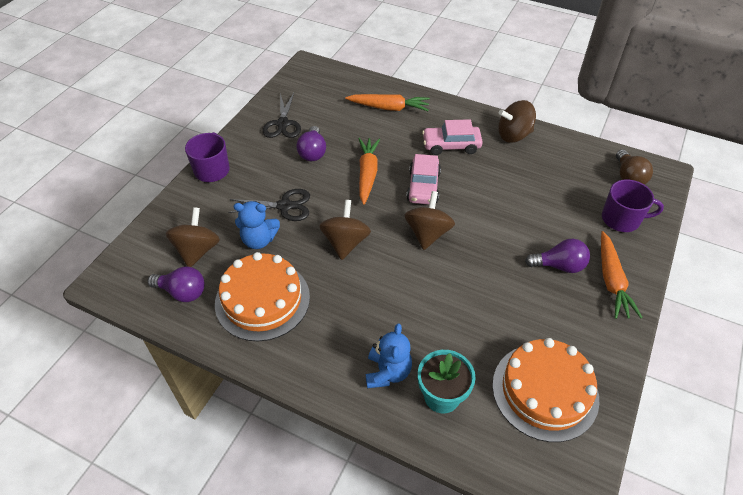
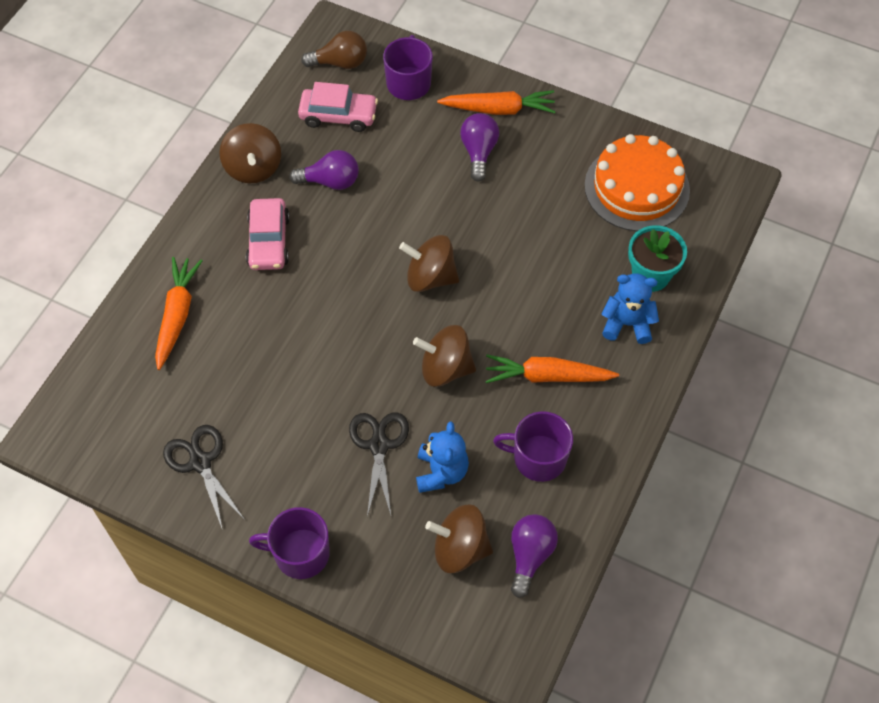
camera: 90 degrees left, 10 degrees up
orange cake [215,252,310,341] -> purple mug [493,411,573,482]
black scissors [262,93,301,138] -> black scissors turned 120 degrees counterclockwise [163,425,245,530]
purple light bulb [296,126,326,161] -> purple light bulb moved to [289,150,359,190]
orange carrot [358,138,380,205] -> orange carrot moved to [486,354,619,383]
pink car [406,154,441,204] -> pink car moved to [298,82,378,132]

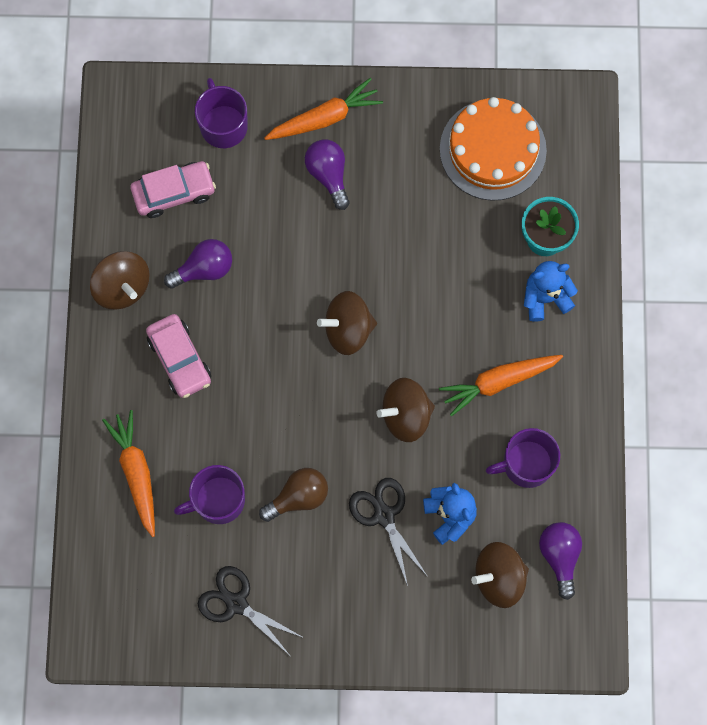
camera: 25 degrees left, 15 degrees up
purple mug [249,507,330,579] -> purple mug moved to [174,465,245,524]
brown light bulb [301,31,367,69] -> brown light bulb moved to [259,468,328,522]

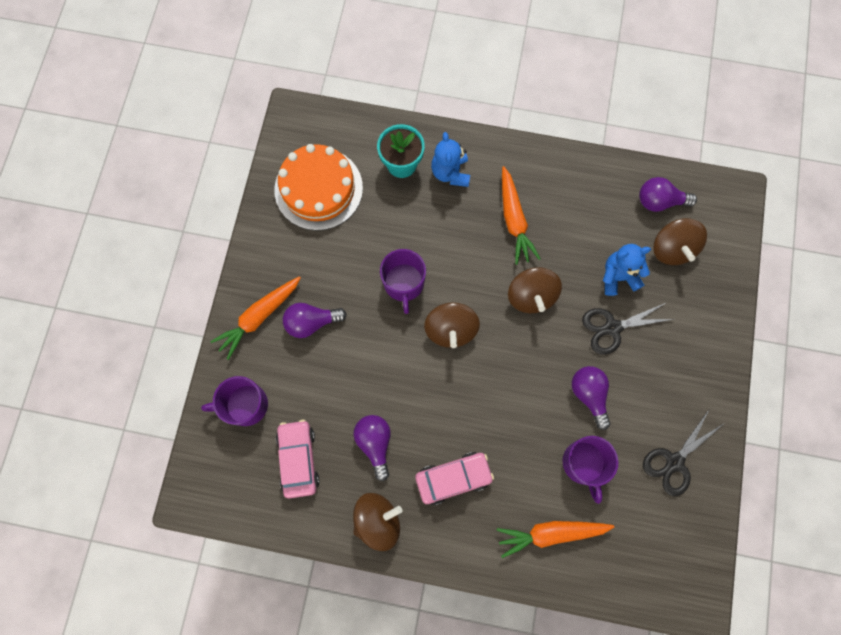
camera: 80 degrees left, 0 degrees up
brown light bulb [259,468,328,522] -> purple light bulb [572,366,611,430]
orange carrot [264,78,383,140] -> orange carrot turned 120 degrees counterclockwise [210,276,301,360]
purple mug [486,428,560,488] -> purple mug moved to [380,249,426,314]

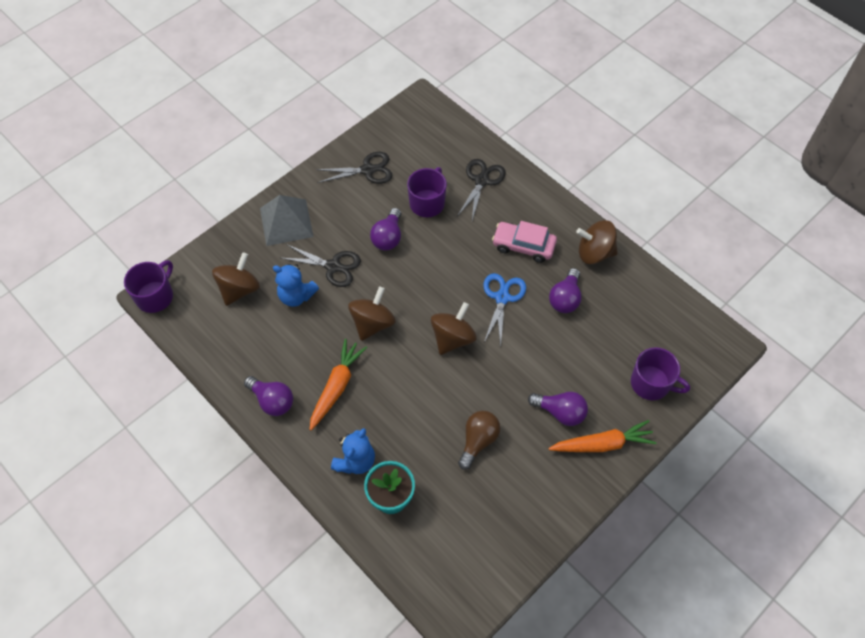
camera: 145 degrees left, 15 degrees down
orange cake [274,144,363,231] -> none
pink car [276,420,319,499] -> none
purple mug [380,249,426,314] -> purple mug moved to [124,260,173,313]
orange carrot [497,521,614,558] -> black scissors [457,159,505,220]
purple light bulb [639,177,697,212] -> purple light bulb moved to [244,376,293,416]
none -> grey pyramid [260,195,314,246]
none -> brown light bulb [458,411,500,470]
none -> blue scissors [483,273,526,346]

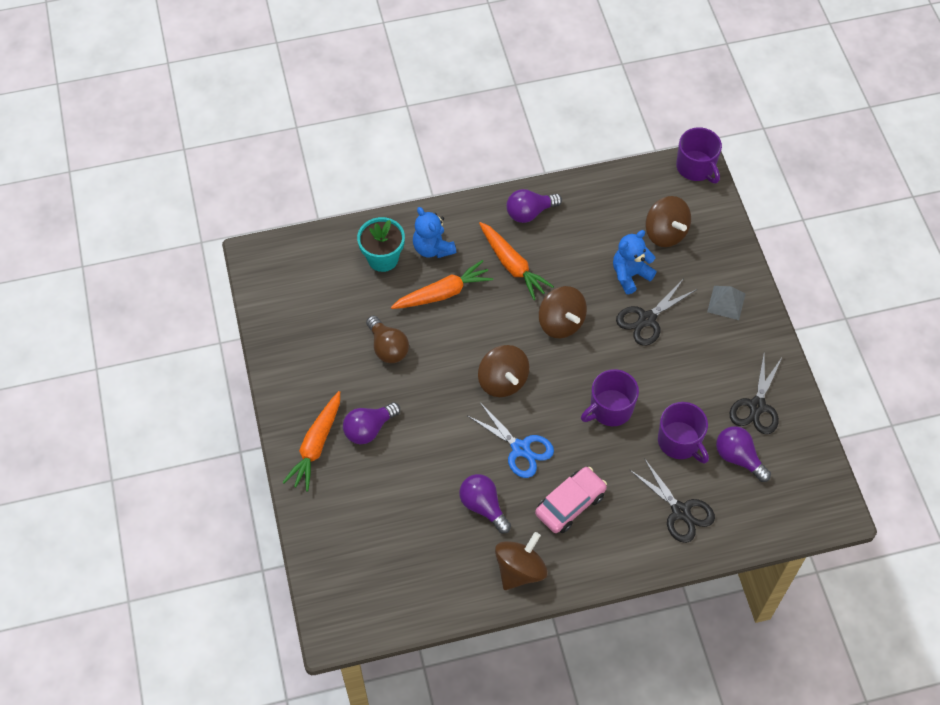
camera: 120 degrees right, 0 degrees up
grey pyramid [260,195,314,246] -> grey pyramid [707,286,745,320], size x0.60
purple light bulb [370,208,401,251] -> purple light bulb moved to [716,426,771,482]
purple mug [631,347,690,400] -> purple mug moved to [581,369,639,426]
none -> orange carrot [391,260,493,309]

